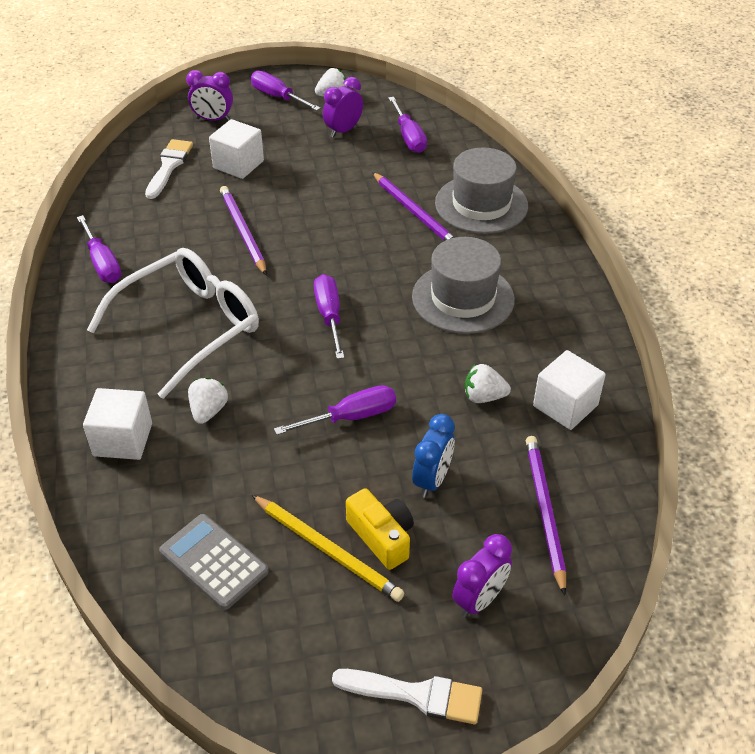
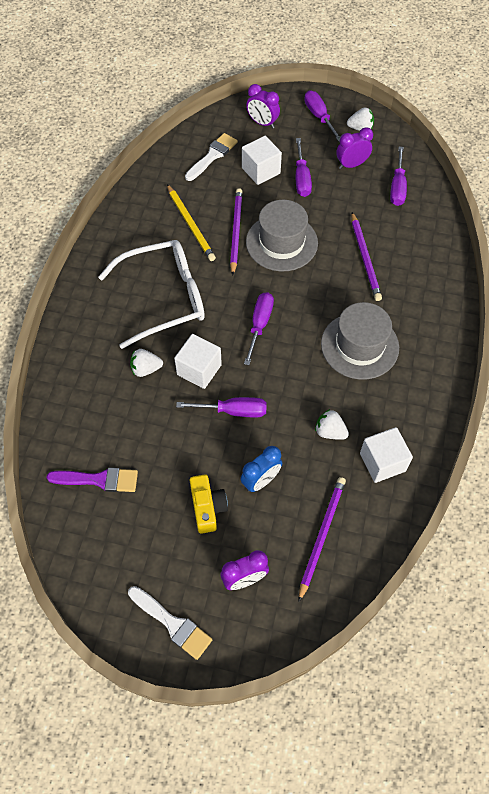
camera: 25 degrees right, 15 degrees up
purple screwdriver [77,215,121,283] -> purple screwdriver moved to [295,138,312,197]
white cube [83,388,152,460] -> white cube moved to [174,334,222,389]
grey calculator [159,514,269,610] -> purple brush [47,467,138,492]
white strawberry [188,377,228,424] -> white strawberry turned 135 degrees counterclockwise [130,349,163,377]
yellow pencil [252,495,404,602] -> yellow pencil moved to [167,184,216,261]
grey hat [435,147,528,234] -> grey hat moved to [246,200,318,271]

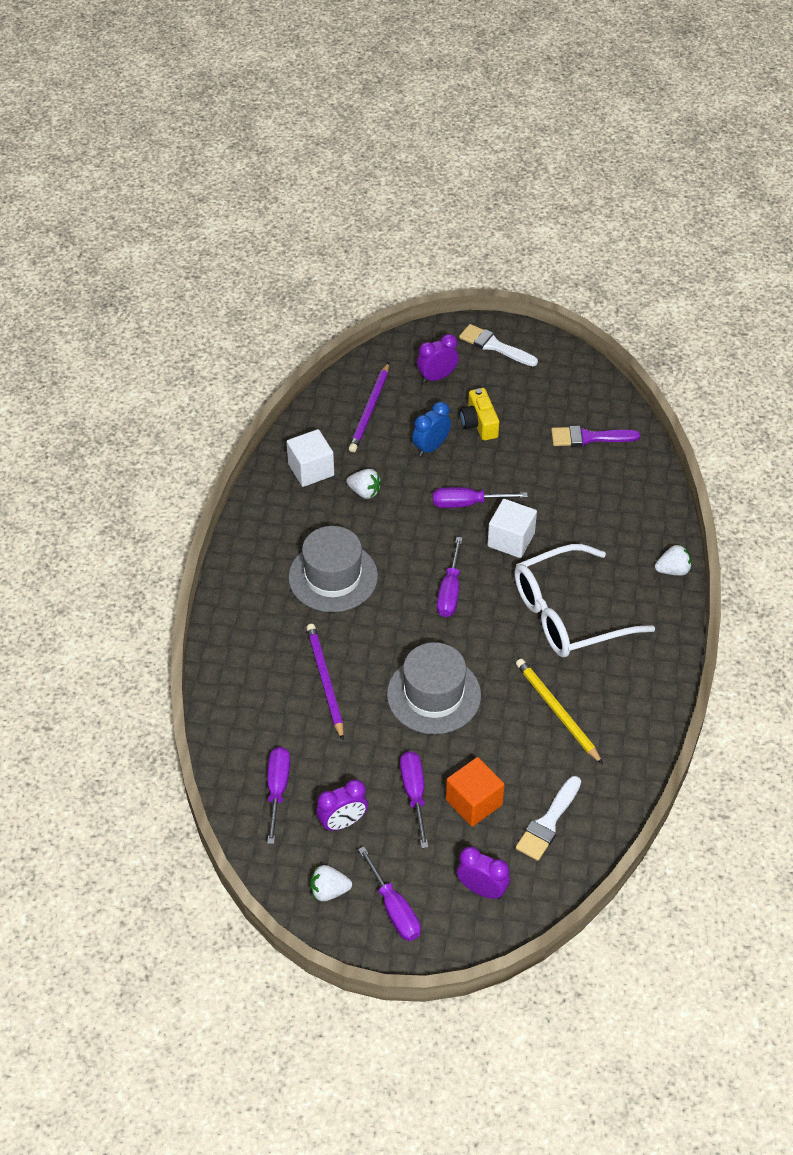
camera: 175 degrees right, 10 degrees down
white strawberry [130,349,163,377] -> white strawberry moved to [655,545,692,576]
purple pencil [230,188,243,276] -> none
white cube [242,136,282,185] -> orange cube [446,757,505,827]

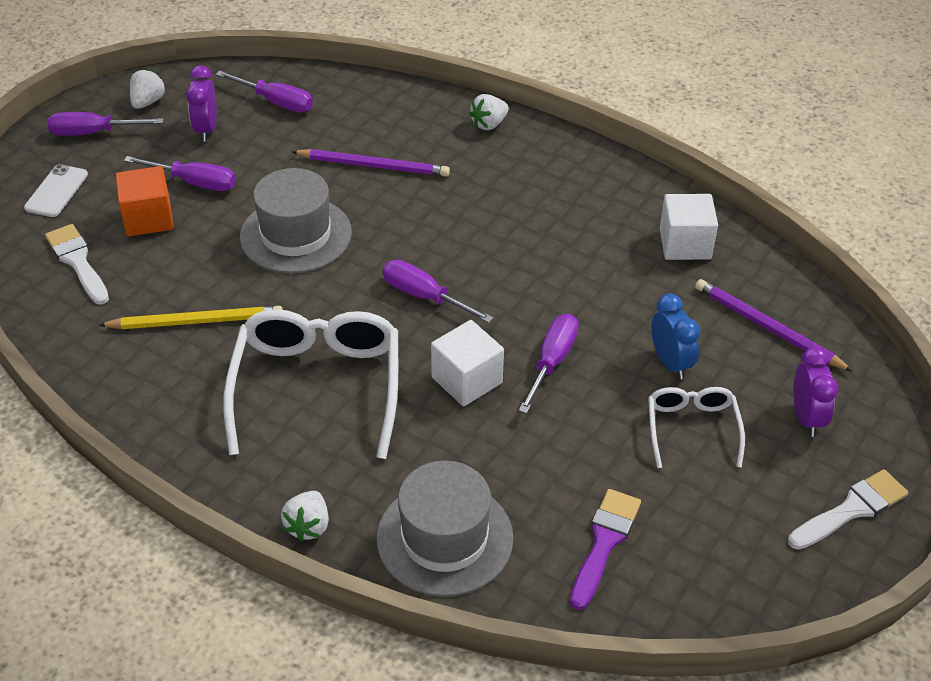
camera: 115 degrees right, 5 degrees down
grey hat [288,526,378,612] -> grey hat moved to [376,461,514,597]
white strawberry [346,469,381,499] -> white strawberry moved to [469,94,509,130]
purple clock [457,847,510,899] -> white phone [24,164,88,217]
yellow camera [460,388,499,441] -> white glasses [648,387,745,468]

